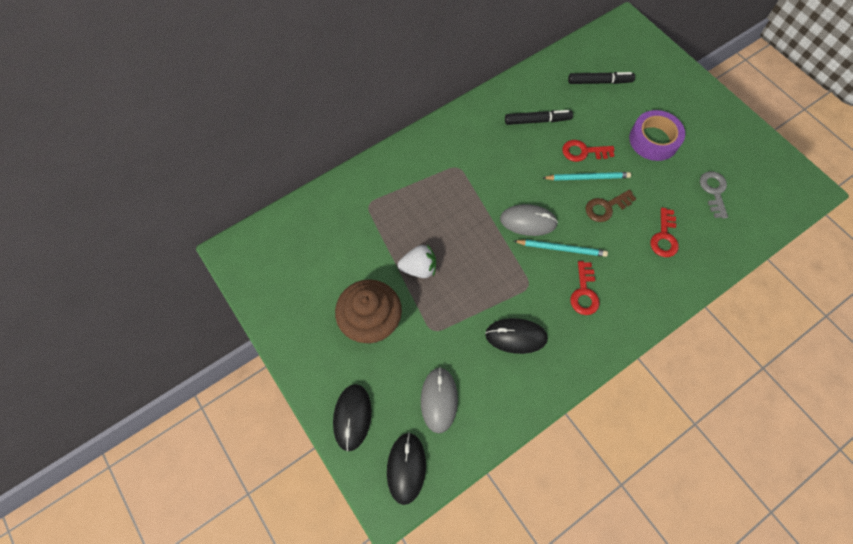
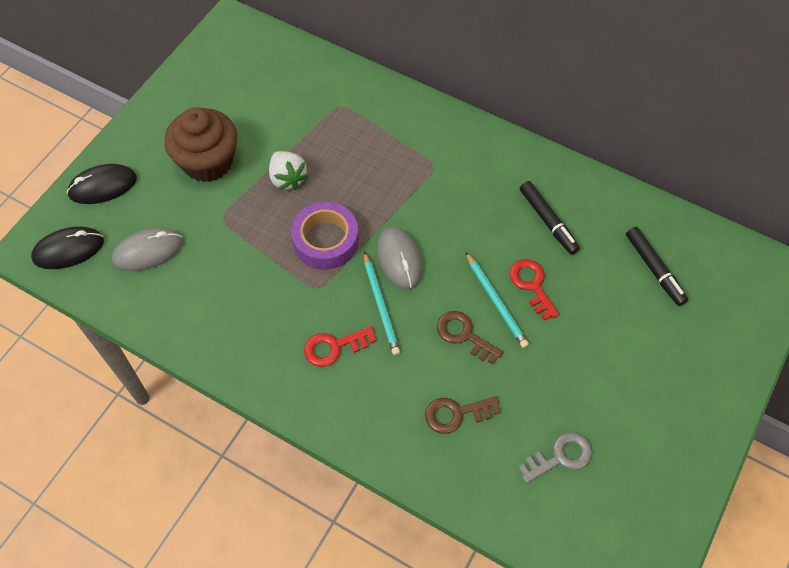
camera: 65 degrees right, 5 degrees down
black mouse [485,318,548,354] -> none
purple tape [629,110,685,161] -> purple tape moved to [291,202,359,270]
red key [651,208,679,257] -> brown key [425,396,501,434]

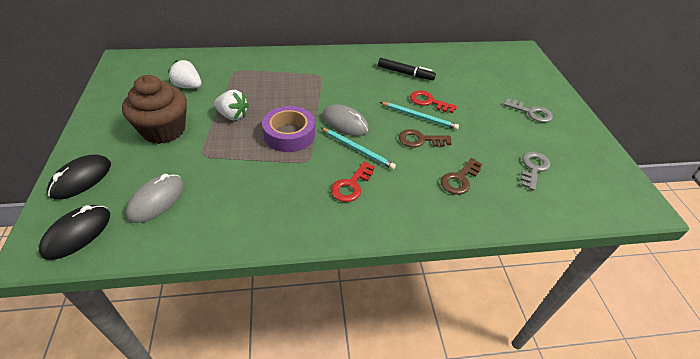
camera: 40 degrees left, 15 degrees down
black marker [626,227,688,306] -> none
none -> white strawberry [168,60,202,89]
none -> grey key [503,99,553,123]

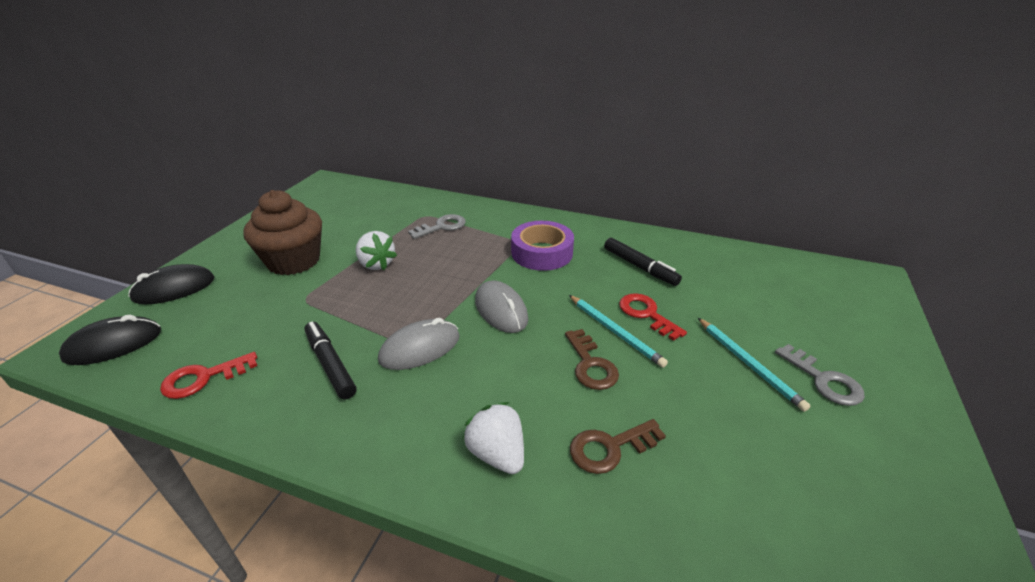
camera: 30 degrees right, 10 degrees down
grey mouse [126,174,184,223] -> grey mouse moved to [378,318,460,370]
white strawberry [168,60,202,89] -> white strawberry moved to [463,402,524,474]
purple tape [262,106,315,152] -> purple tape moved to [511,221,574,271]
turquoise pencil [321,128,396,169] -> turquoise pencil moved to [698,318,811,412]
red key [331,161,375,202] -> red key moved to [160,352,257,399]
brown key [399,129,452,148] -> brown key turned 135 degrees counterclockwise [565,329,619,390]
grey key [520,151,550,191] -> grey key moved to [408,214,466,239]
none -> black marker [305,322,357,399]

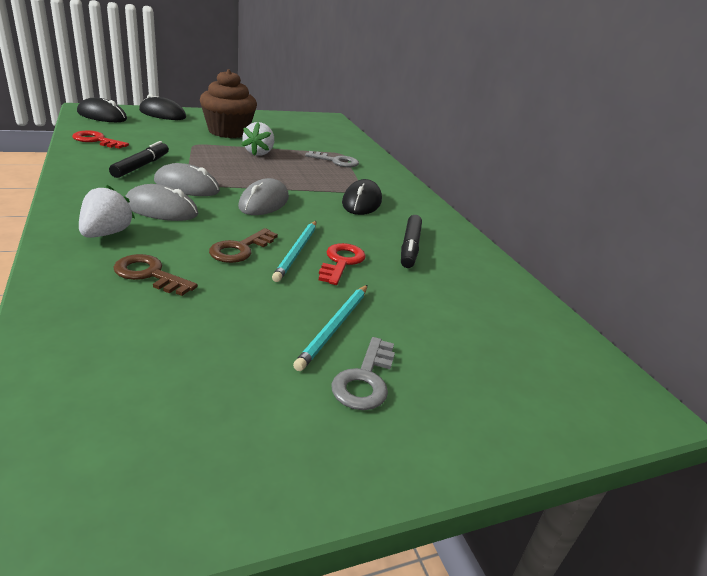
camera: 45 degrees right, 5 degrees down
purple tape [511,221,574,271] -> black mouse [342,179,382,215]
none -> grey mouse [125,184,199,221]

